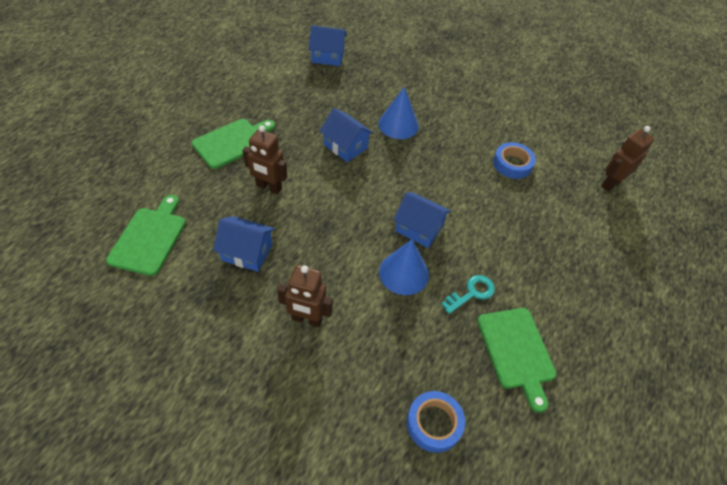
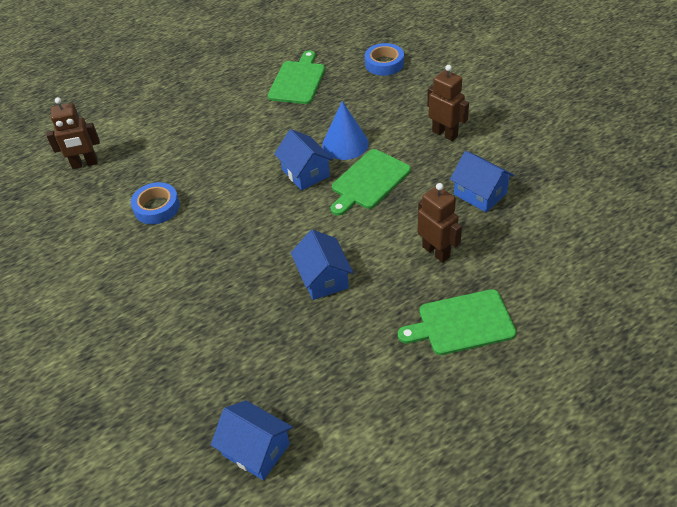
camera: 145 degrees left, 5 degrees down
green cutting board [106,195,186,276] -> green cutting board moved to [331,149,411,216]
blue cone [378,87,419,139] -> none
turquoise key [441,275,495,314] -> none

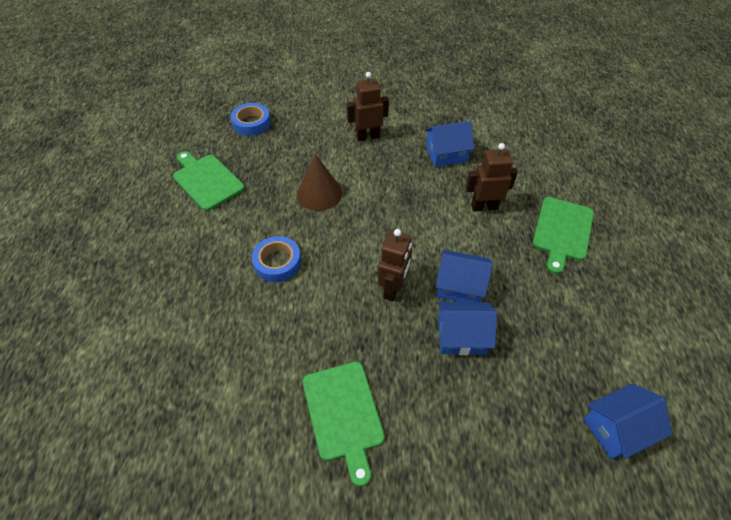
camera: 60 degrees left, 5 degrees up
brown robot [46,97,100,169] -> brown robot moved to [378,229,412,301]
blue tape [131,182,180,224] -> blue tape moved to [252,236,301,282]
blue house [274,129,334,191] -> blue house moved to [438,302,497,355]
blue cone [322,101,369,160] -> brown cone [297,154,342,211]
green cutting board [331,149,411,216] -> green cutting board moved to [303,362,385,487]

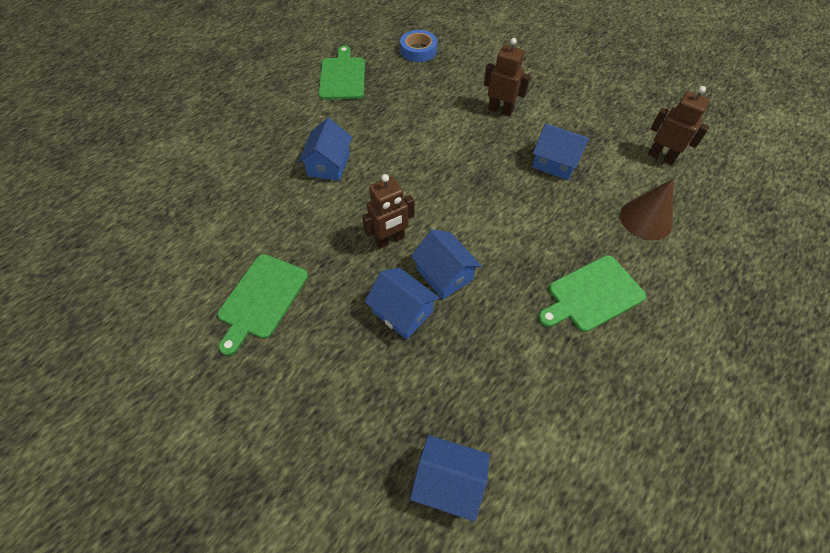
camera: 40 degrees right, 5 degrees up
blue tape [252,236,301,282] -> blue house [298,118,352,181]
brown cone [297,154,342,211] -> brown cone moved to [620,179,674,240]
brown robot [466,143,517,211] -> brown robot moved to [648,86,710,165]

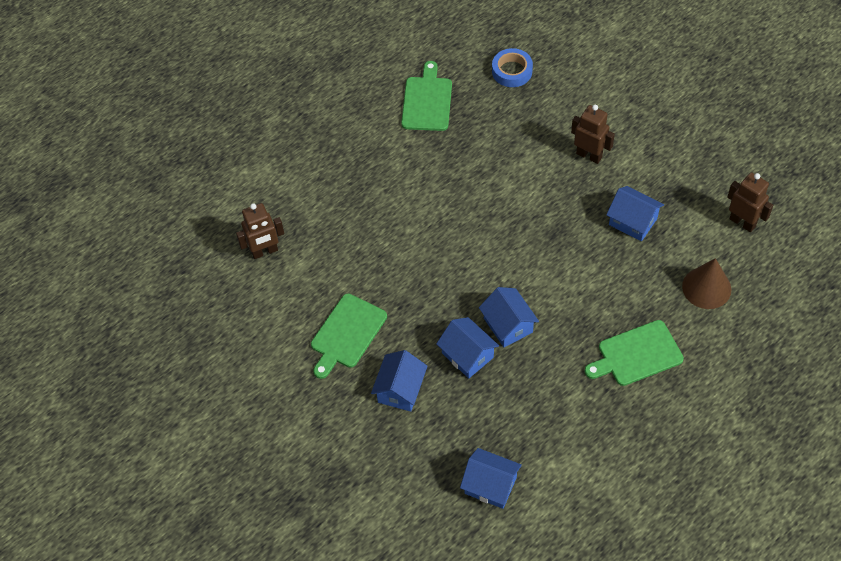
camera: 10 degrees right, 0 degrees up
blue house [298,118,352,181] -> blue house moved to [371,350,428,412]
brown robot [362,174,414,249] -> brown robot moved to [236,203,284,259]

